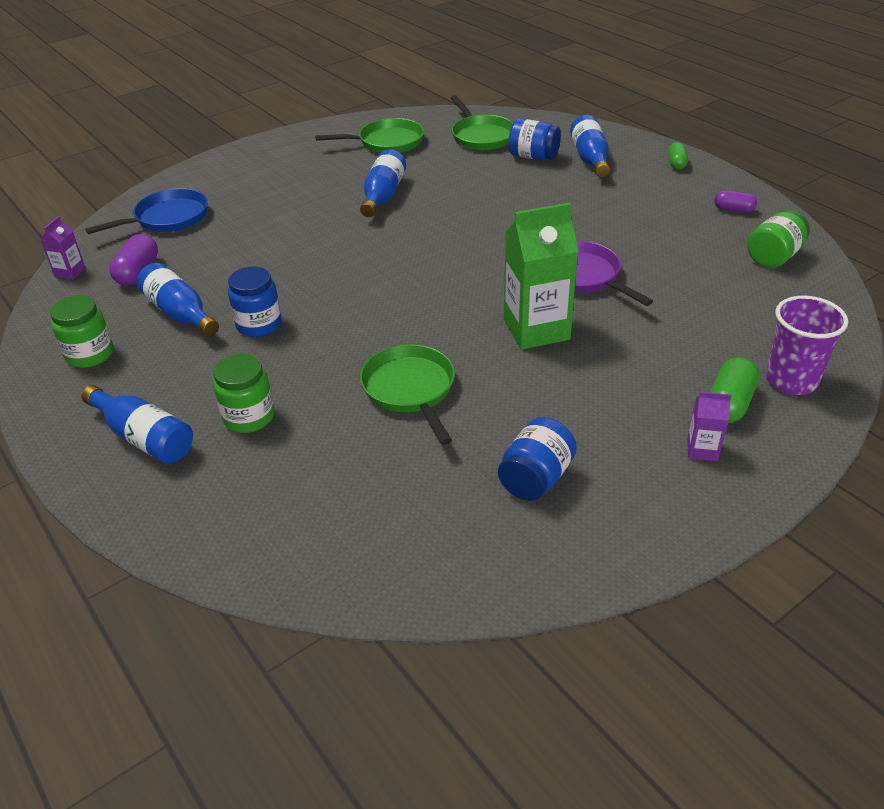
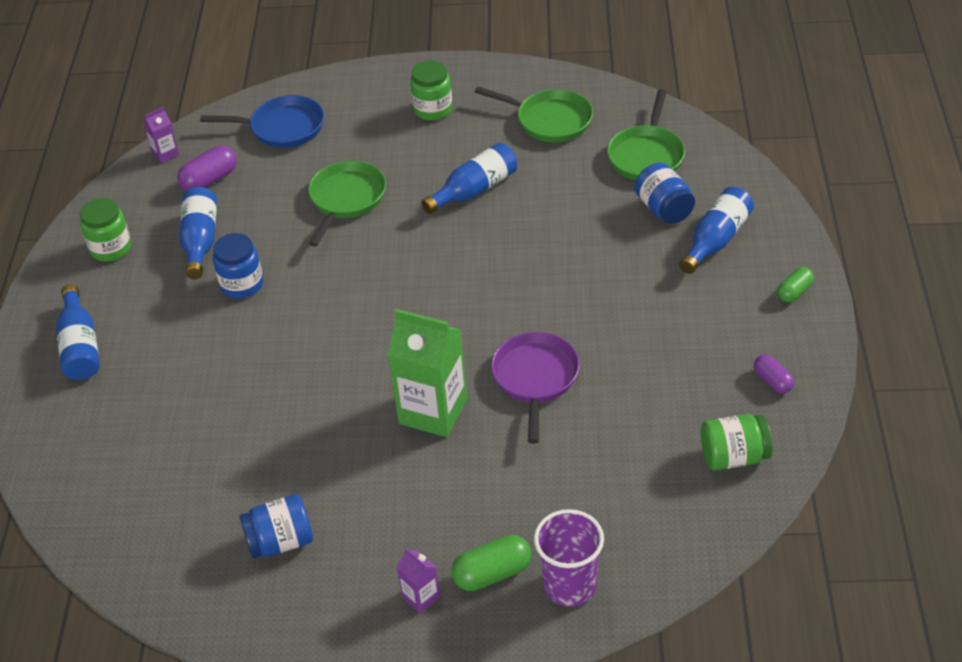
camera: 40 degrees right, 5 degrees up
green jar [213,354,274,433] -> green jar moved to [410,60,452,121]
green pan [360,344,455,445] -> green pan moved to [308,161,386,247]

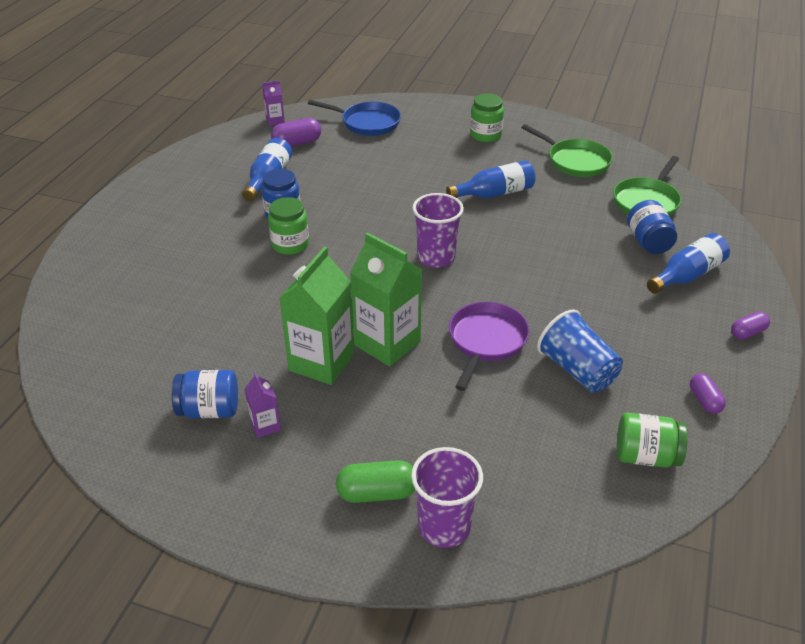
camera: 15 degrees right, 5 degrees down
blue bottle [56,284,100,380] -> none
green jar [80,198,131,262] -> green jar moved to [268,197,309,255]
green pan [308,161,386,247] -> none
purple carton [397,548,440,614] -> purple carton moved to [244,372,281,438]
green capsule [777,267,814,302] -> purple capsule [731,312,770,339]
none -> green carton [280,246,354,385]
none -> purple cup [412,193,464,268]
none -> blue cup [537,310,623,393]

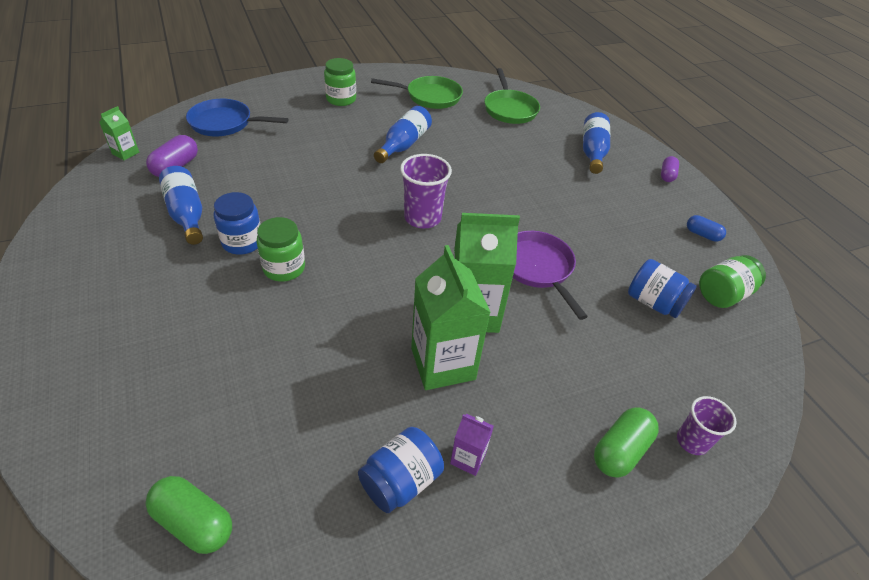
camera: 45 degrees left, 5 degrees up
purple carton [263,81,285,126] -> green carton [99,106,139,160]
blue pan [308,100,401,136] -> blue pan turned 150 degrees counterclockwise [186,99,289,136]
purple cup [411,447,483,548] -> purple cup [677,396,737,455], size x0.63
blue cup [537,310,623,393] -> none
blue jar [627,200,677,254] -> blue jar moved to [628,259,697,318]
purple capsule [690,373,726,414] -> blue capsule [687,215,726,242]
none -> green capsule [145,476,232,554]

